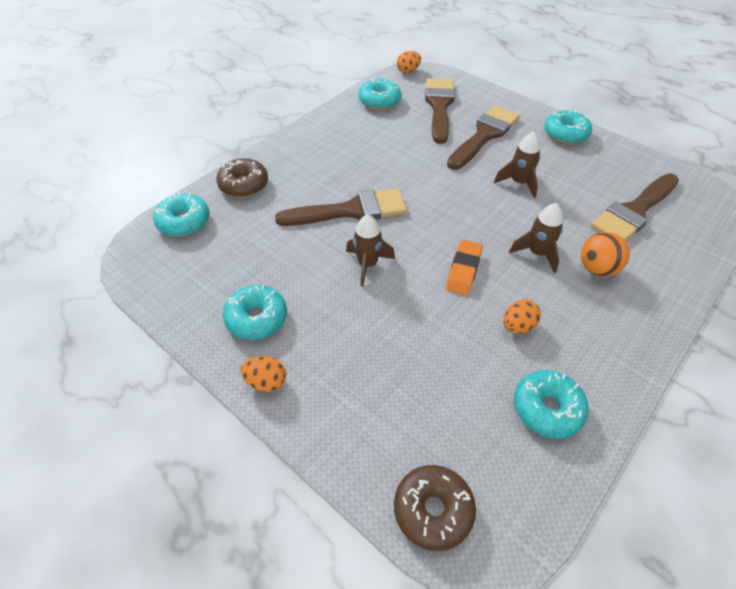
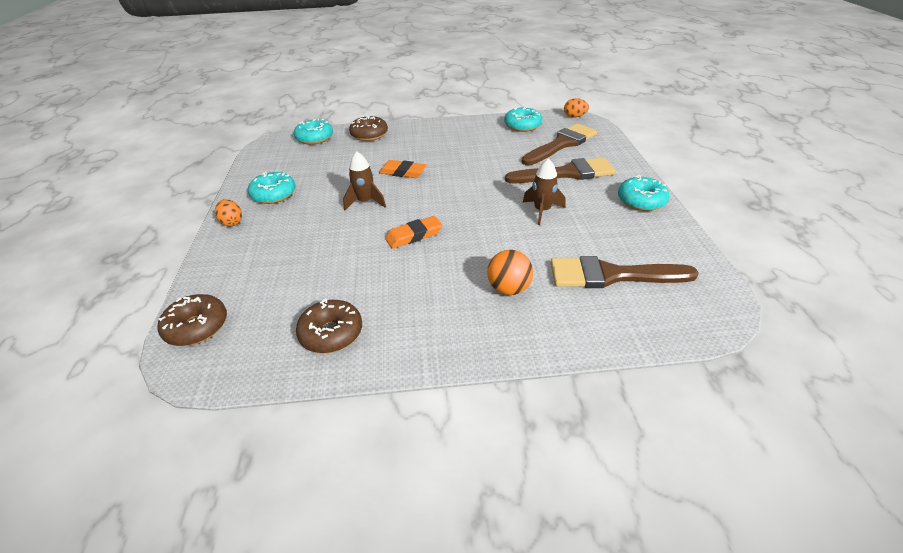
camera: 45 degrees right, 10 degrees down
brown brush [275,188,407,226] -> orange eraser [379,160,427,178]
orange egg [503,299,541,334] -> none
brown rocket [509,203,563,273] -> none
turquoise donut [514,370,589,439] -> brown donut [296,299,362,353]

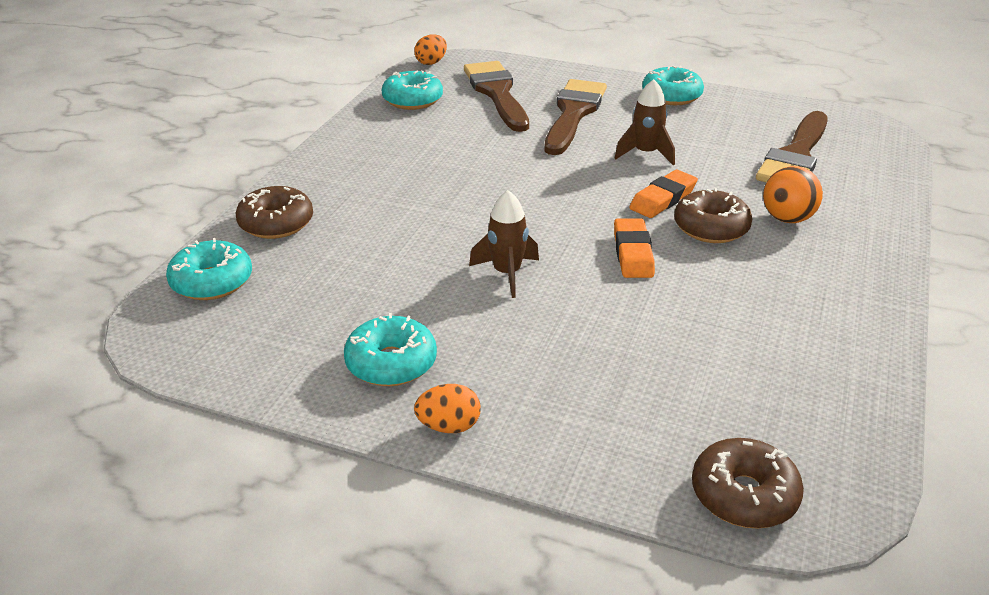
camera: 65 degrees left, 5 degrees down
brown donut [296,299,362,353] -> brown donut moved to [674,188,753,243]
orange eraser [379,160,427,178] -> orange eraser moved to [629,170,698,218]

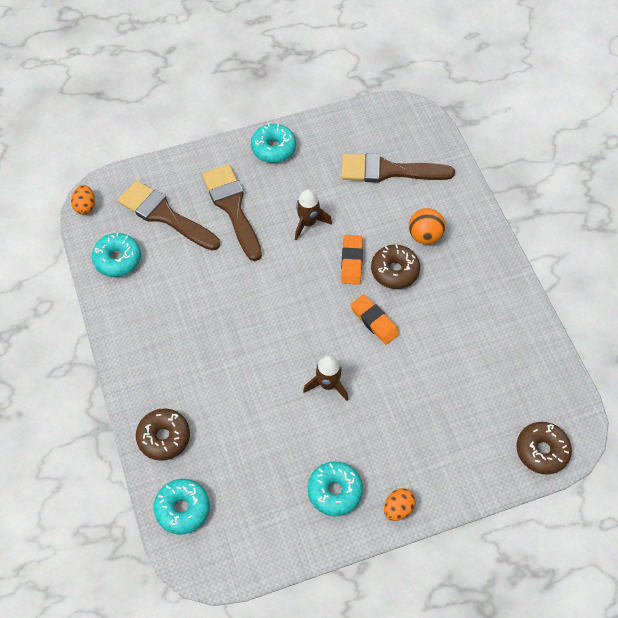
camera: 40 degrees left, 25 degrees up
brown brush [756,111,828,182] -> brown brush turned 105 degrees clockwise [341,153,455,183]

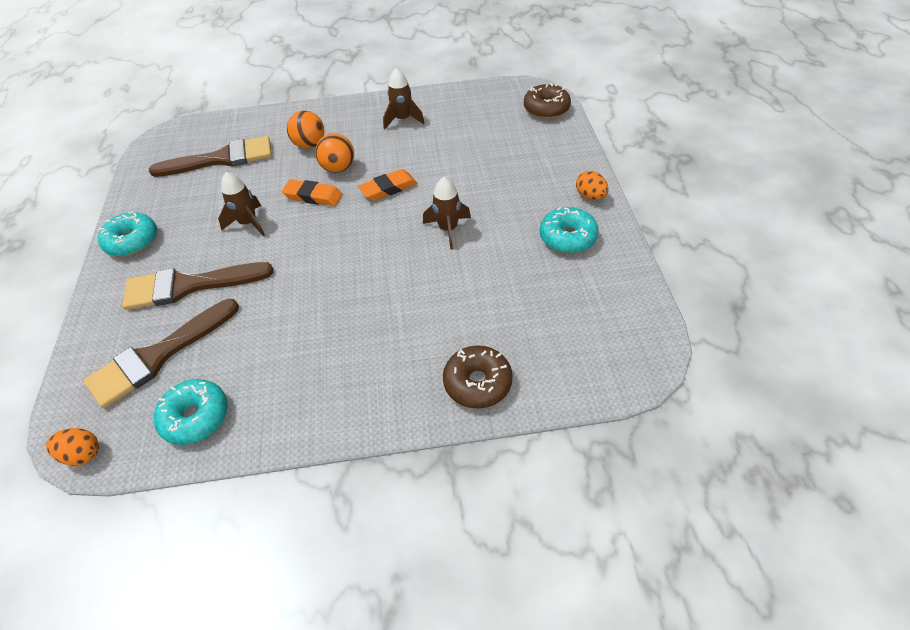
camera: 75 degrees left, 10 degrees down
turquoise donut [154,479,210,534] -> none
brown brush [341,153,455,183] -> brown brush turned 120 degrees counterclockwise [149,136,272,177]
brown donut [371,244,420,289] -> orange ball [315,133,354,173]
none -> brown rocket [383,68,425,130]

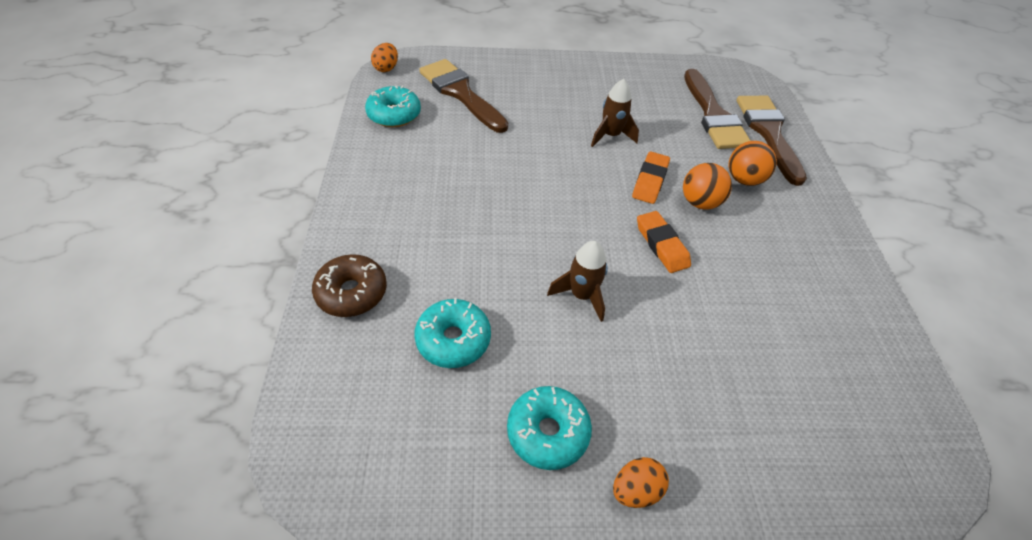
camera: 90 degrees right, 0 degrees up
turquoise donut [98,211,157,256] -> turquoise donut moved to [414,298,491,368]
brown brush [122,262,273,310] -> brown brush moved to [736,96,807,186]
brown rocket [383,68,425,130] -> none
brown donut [524,83,571,119] -> none

